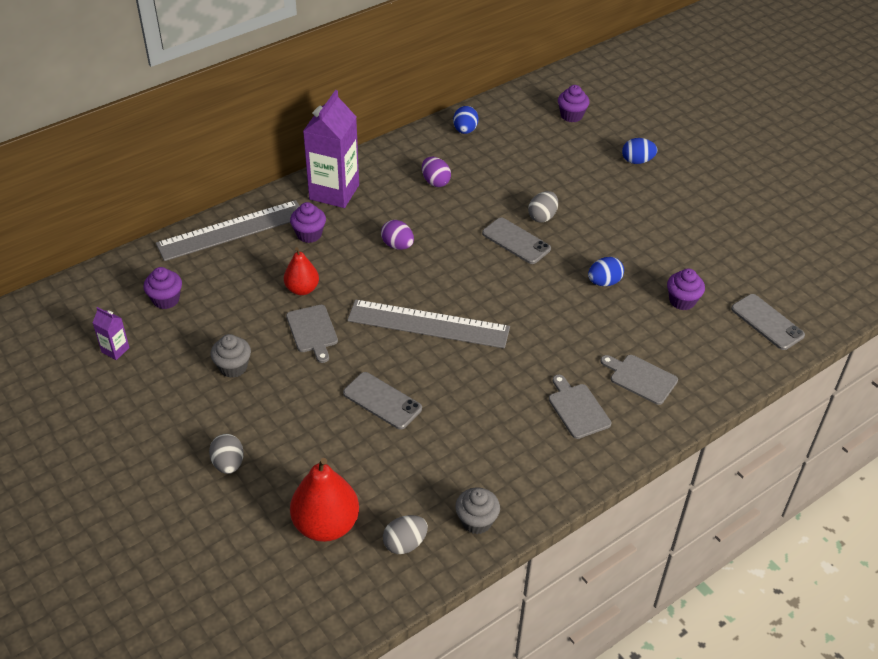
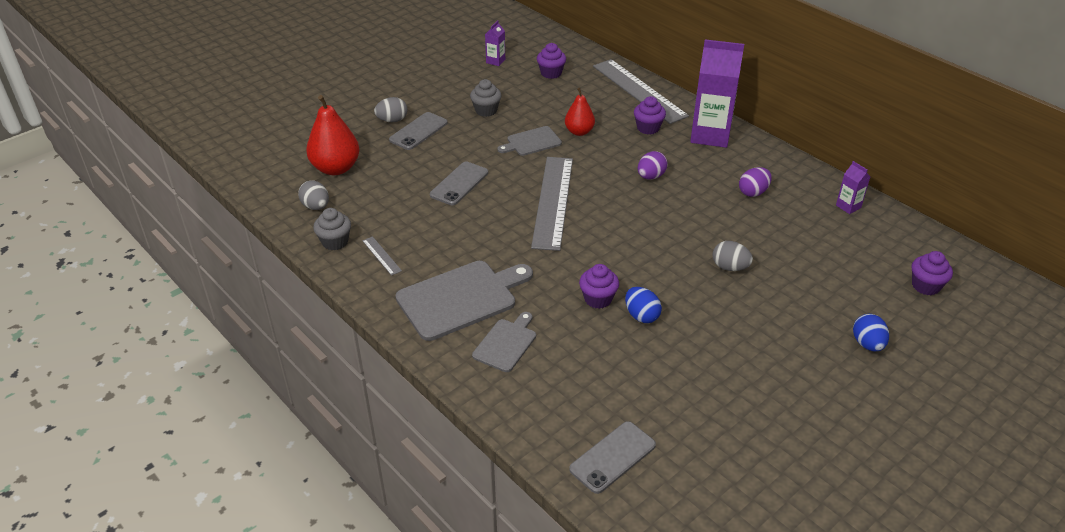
camera: 85 degrees right, 5 degrees down
blue egg [453,106,479,134] -> purple carton [836,161,871,214]
grey phone [482,218,551,264] -> grey phone moved to [389,112,448,150]
grey cutting board [549,375,611,439] -> grey cutting board [395,261,533,341], size x1.80
purple cupcake [667,269,705,310] -> purple cupcake moved to [579,264,619,309]
none -> grey ruler [362,236,402,276]

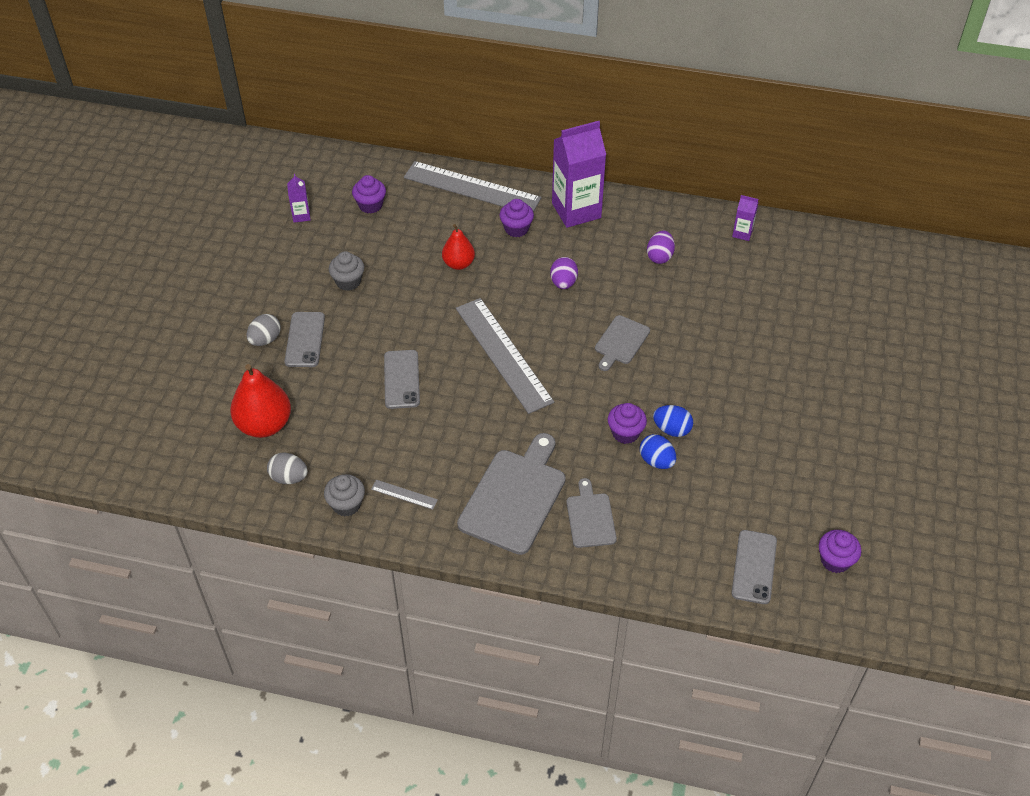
camera: 35 degrees left, 10 degrees up
grey cutting board [497,126,562,156] -> grey cutting board moved to [595,315,650,371]
grey egg [712,241,753,271] -> none
blue egg [853,314,889,351] -> blue egg moved to [640,434,676,469]
purple cupcake [912,251,953,295] -> purple cupcake moved to [819,530,861,573]

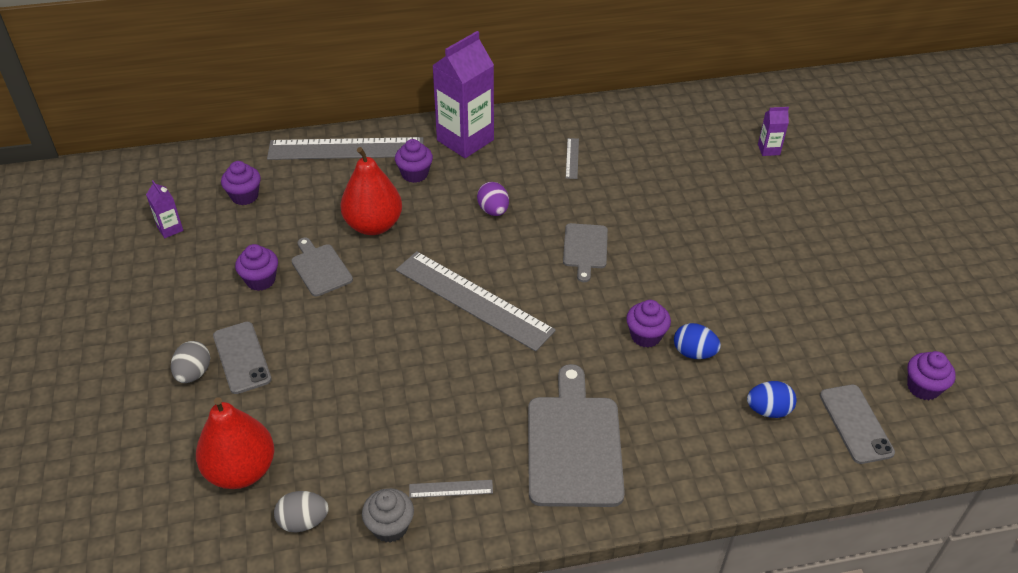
camera: 25 degrees left, 5 degrees down
grey cupcake [329,251,364,291] -> purple cupcake [235,244,278,291]
grey phone [384,350,420,409] -> none
red pear [442,224,475,270] -> red pear [340,147,402,235], size x1.62
grey cutting board [566,478,617,548] -> grey cutting board moved to [291,238,353,297]
purple egg [647,231,675,264] -> grey ruler [566,138,579,179]
blue egg [653,405,693,437] -> blue egg moved to [747,381,797,418]
purple carton [732,195,759,241] -> purple carton moved to [758,107,789,156]

